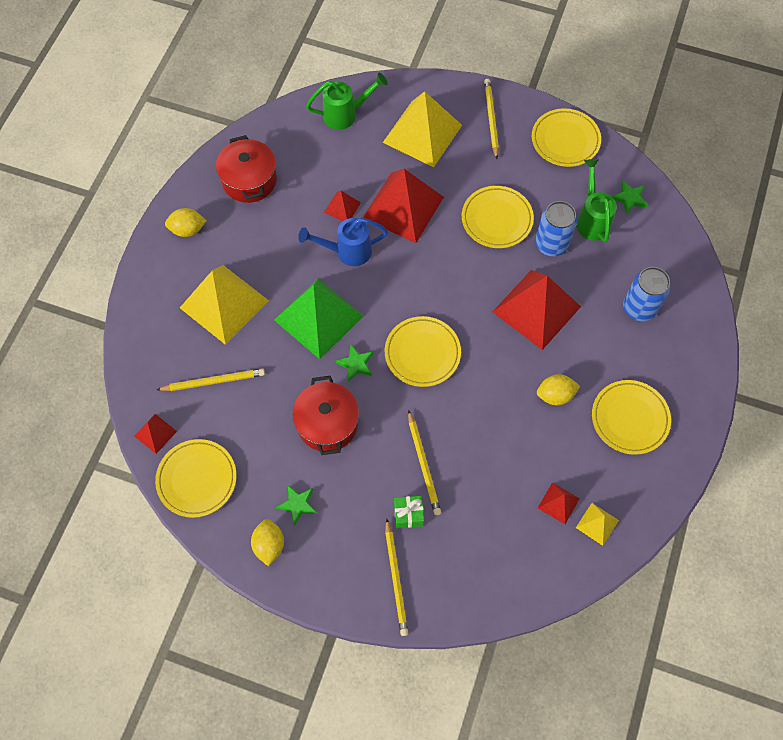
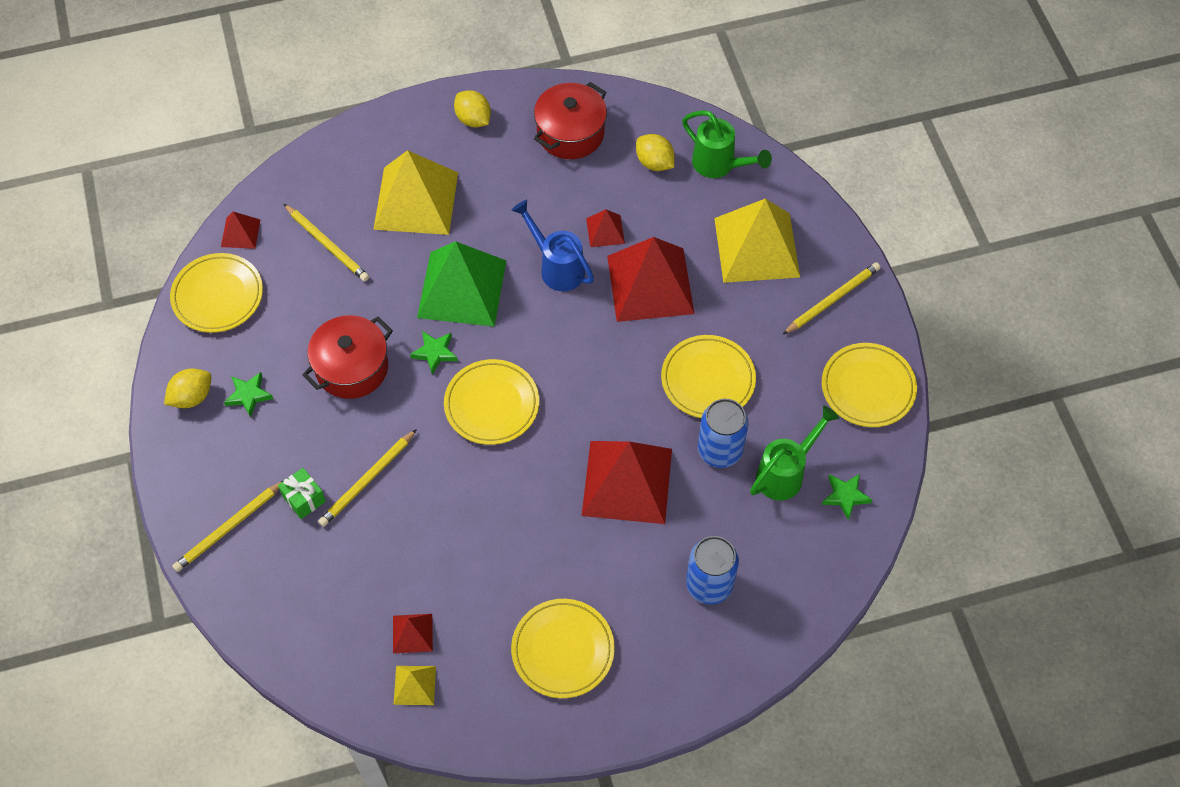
camera: 55 degrees right, 5 degrees down
yellow lemon [537,374,580,405] -> yellow lemon moved to [636,134,675,171]

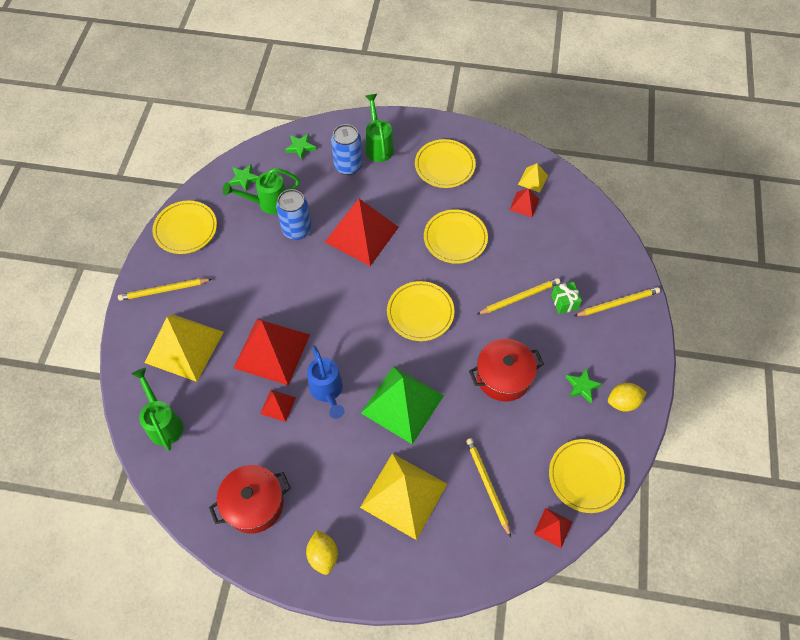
camera: 155 degrees left, 0 degrees up
green star [410,331,458,374] -> green star moved to [285,134,316,160]
yellow lemon [636,134,675,171] -> none
yellow plate [661,335,756,418] -> yellow plate moved to [424,209,488,264]
none -> green watering can [365,94,394,162]

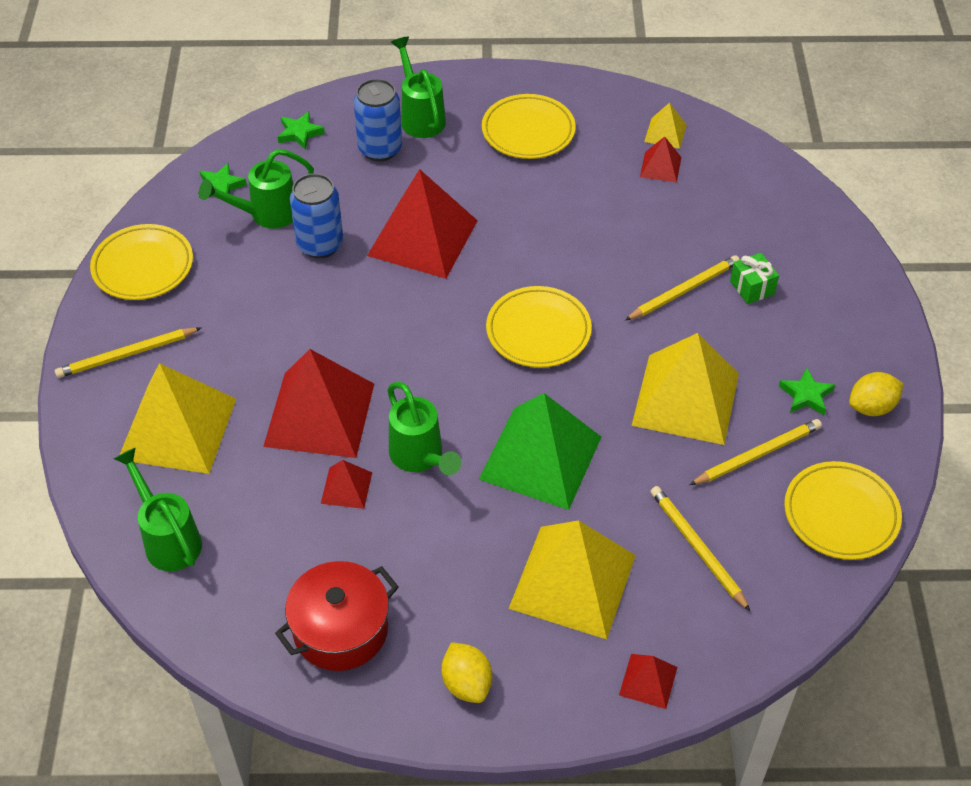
camera: 10 degrees left, 10 degrees down
blue watering can [307,345,344,419] -> green watering can [387,382,461,475]
yellow plate [424,209,488,264] -> none
red pot [469,339,544,401] -> yellow pyramid [632,333,739,445]
red pyramid [534,508,573,548] -> red pyramid moved to [619,654,678,709]
yellow pencil [574,287,660,316] -> yellow pencil moved to [690,419,822,485]

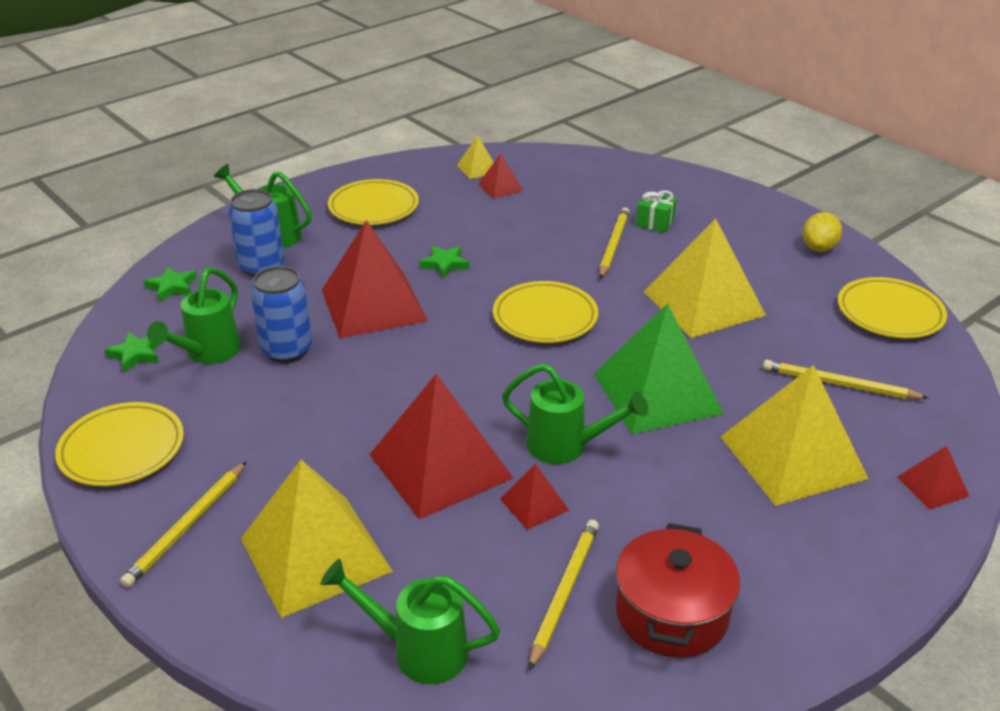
camera: 40 degrees left, 15 degrees down
yellow lemon [441,642,492,703] -> none
yellow pencil [690,419,822,485] -> yellow pencil moved to [529,520,599,670]
green star [779,368,835,415] -> green star moved to [419,246,469,279]

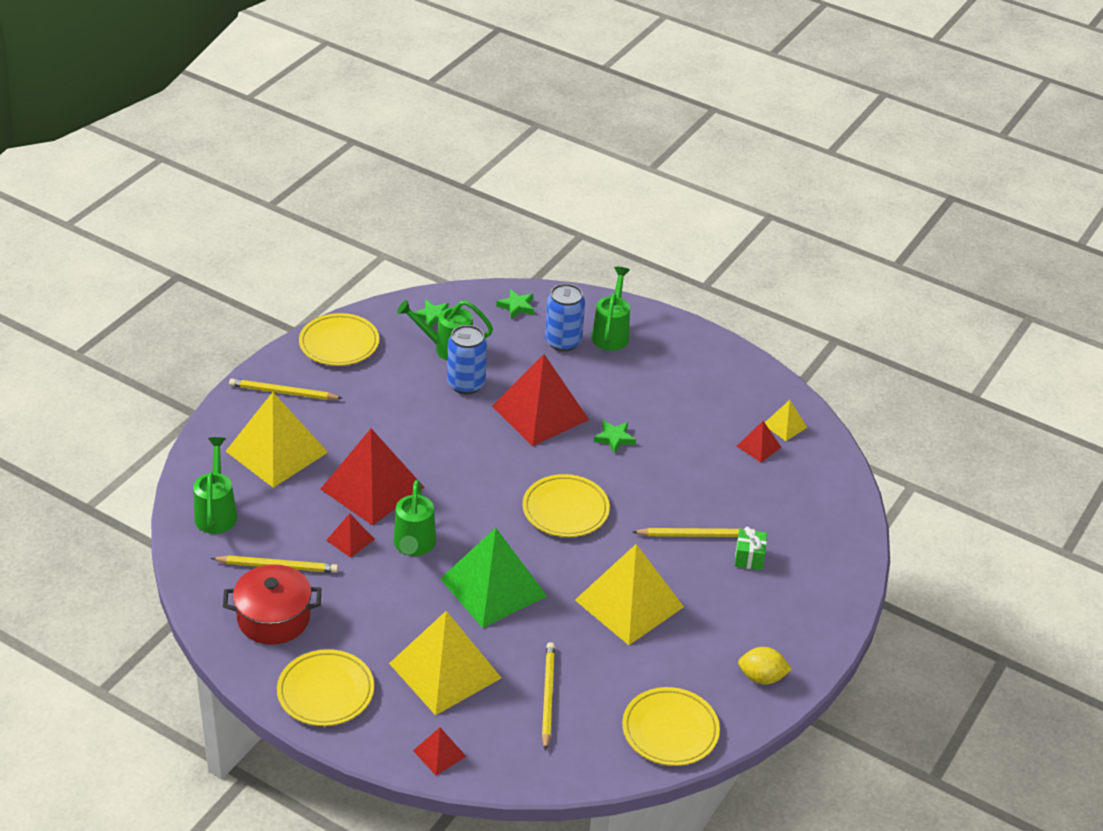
camera: 70 degrees right, 5 degrees up
yellow plate [328,179,419,225] -> yellow plate moved to [277,649,374,726]

